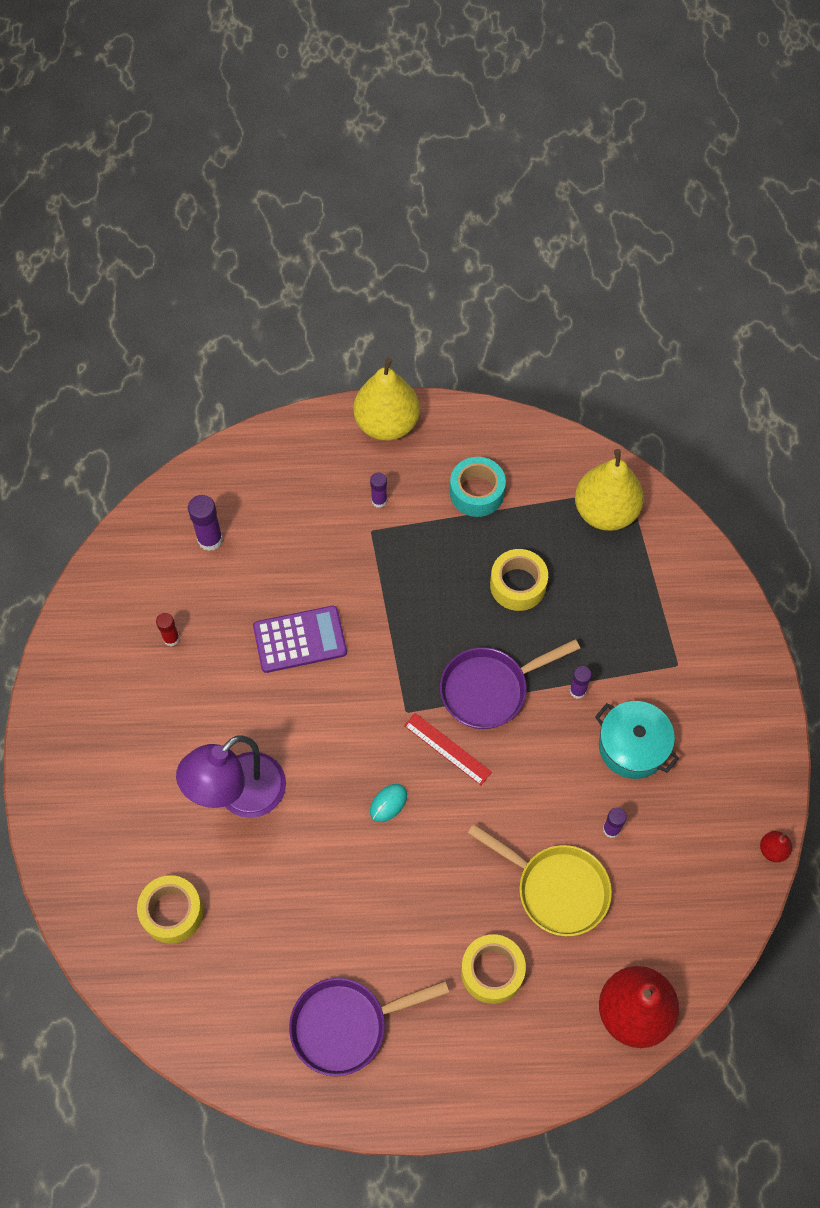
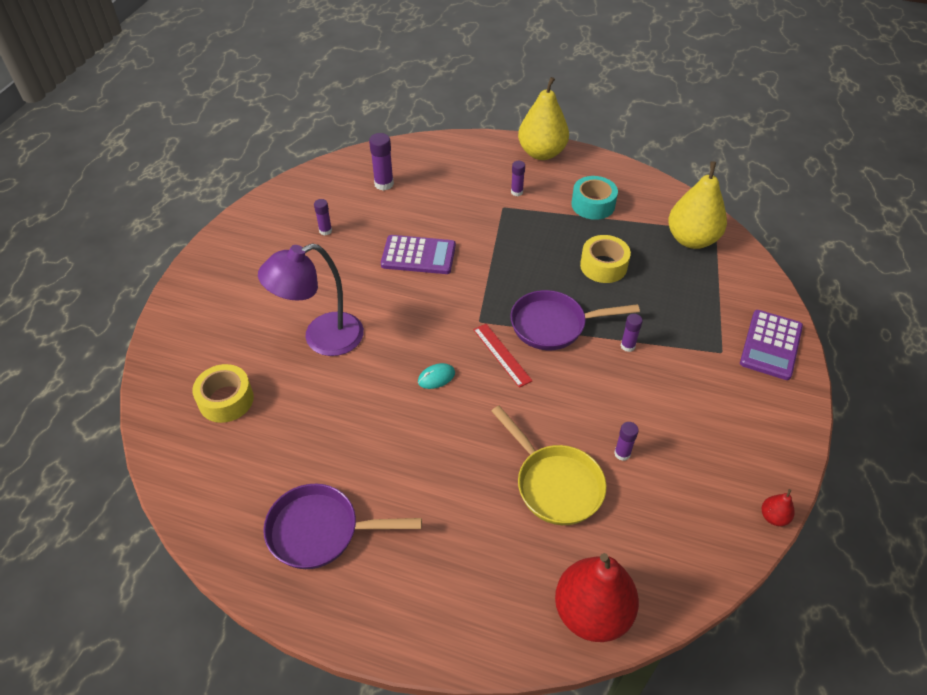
camera: 20 degrees right, 15 degrees down
red glue stick [156,613,180,646] -> purple glue stick [314,199,332,235]
yellow tape [461,934,526,1004] -> none
turquoise pot [595,701,679,779] -> none
none -> purple calculator [740,310,803,380]

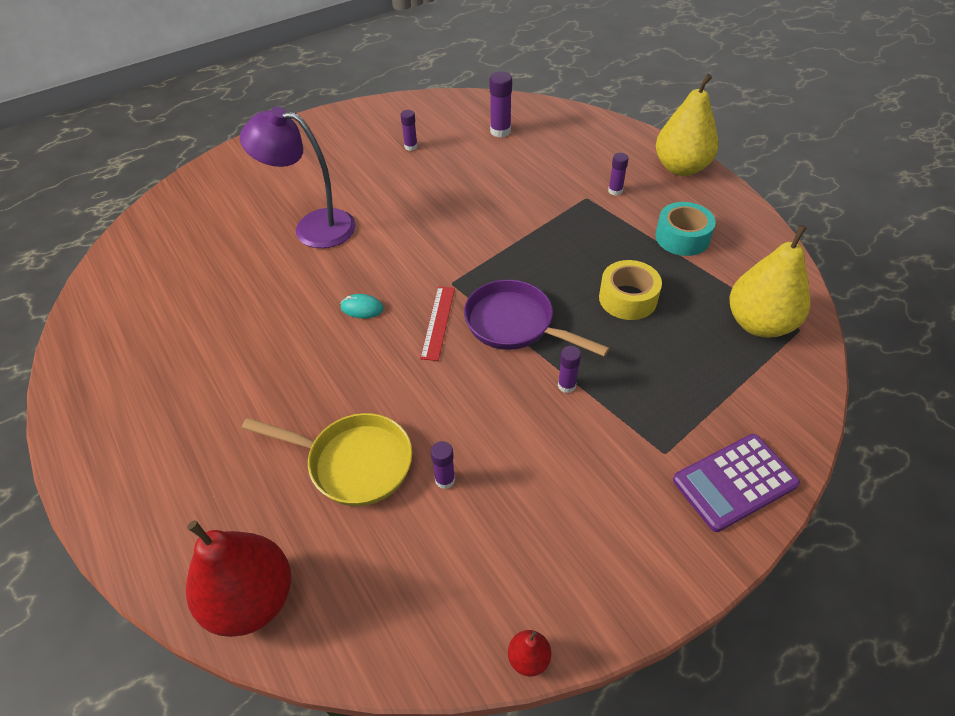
camera: 40 degrees right, 0 degrees up
yellow tape [192,364,254,423] -> none
purple pan [263,484,422,569] -> none
purple calculator [381,235,456,274] -> none
yellow pan [491,406,606,525] -> yellow pan turned 75 degrees counterclockwise [242,413,412,506]

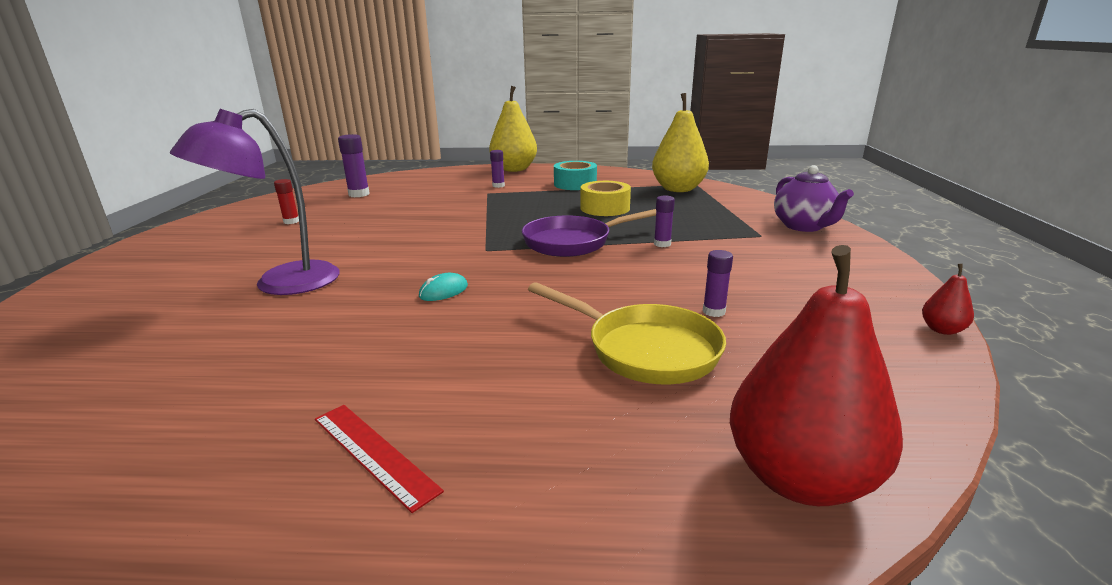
camera: 55 degrees left, 25 degrees down
yellow pan [242,413,412,506] -> yellow pan turned 75 degrees clockwise [528,282,726,384]
purple glue stick [400,110,418,151] -> red glue stick [274,179,299,224]
red ruler [420,286,455,361] -> red ruler moved to [315,405,444,513]
purple calculator [673,434,800,532] -> purple teapot [774,165,854,232]

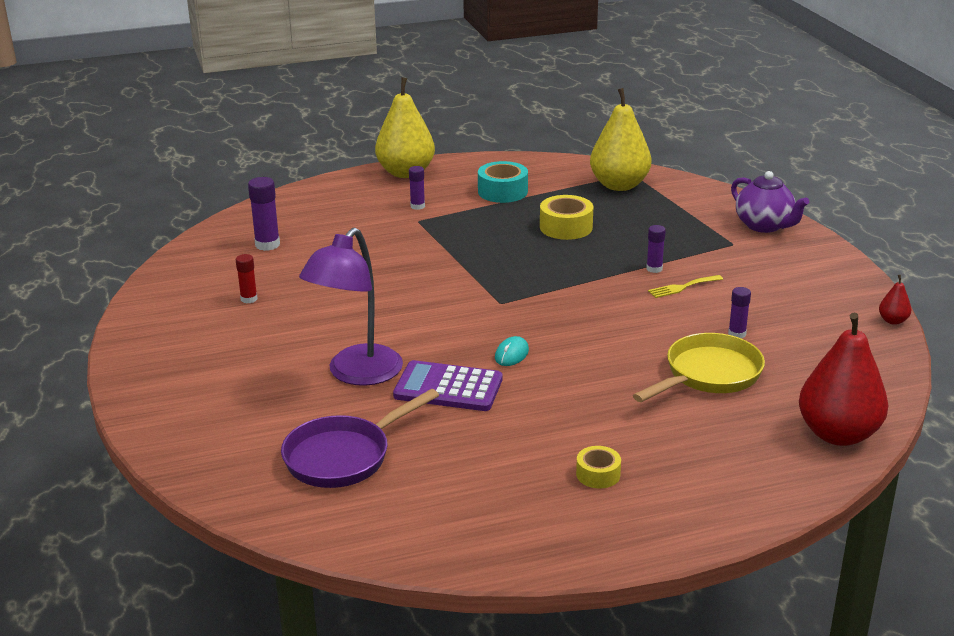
camera: 20 degrees left, 5 degrees up
red ruler [315,405,444,513] -> yellow tape [576,446,621,488]
purple pan [522,209,656,257] -> purple pan moved to [281,389,439,488]
yellow pan [528,282,726,384] -> yellow pan turned 60 degrees counterclockwise [633,333,765,402]
none -> purple calculator [393,360,503,411]
none -> yellow fork [648,275,723,298]

